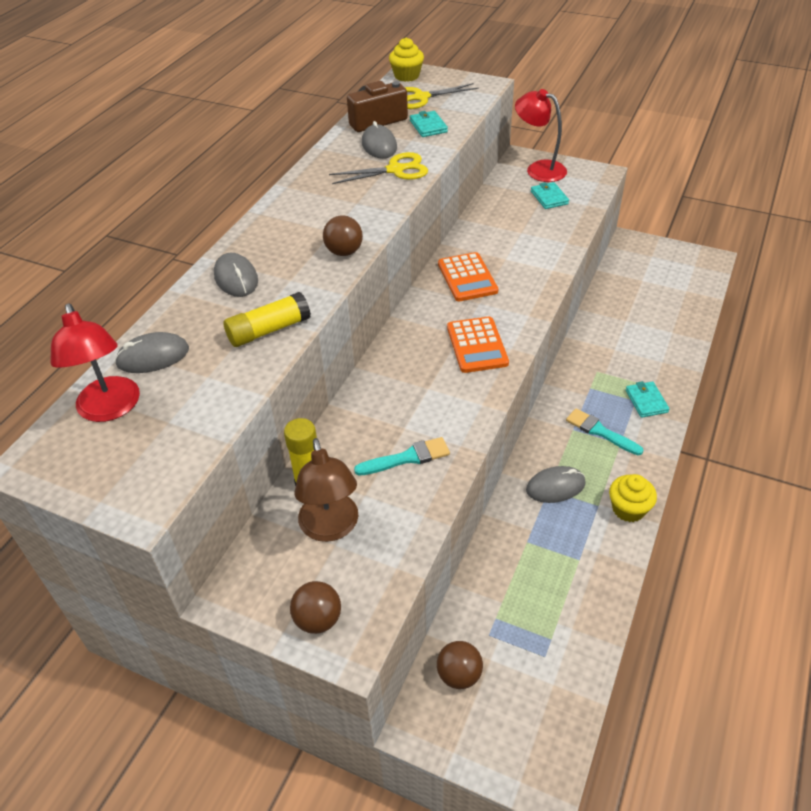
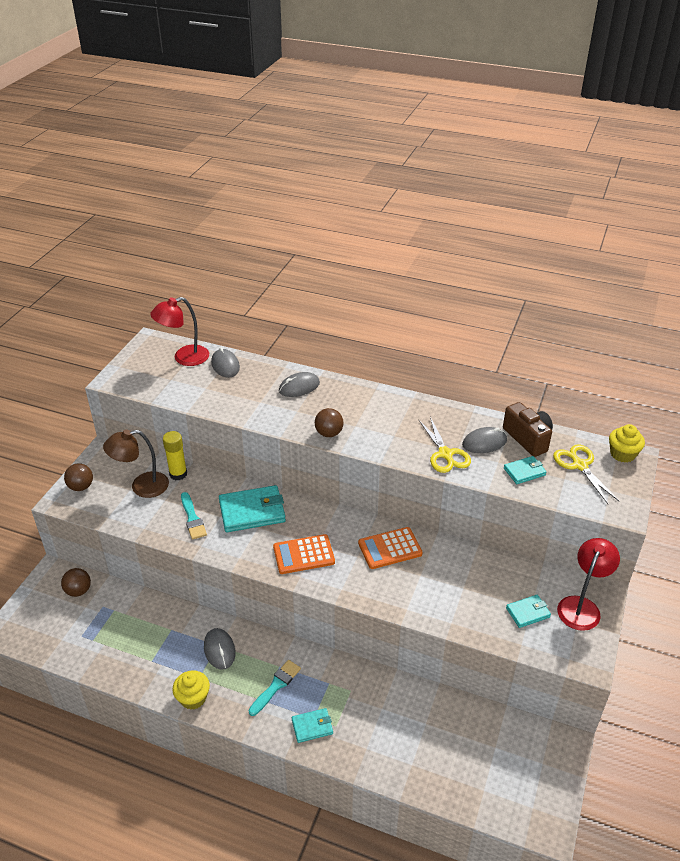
camera: 85 degrees right, 5 degrees down
yellow glue stick [223,292,311,347] -> none
none -> turquoise wallet [219,485,286,532]

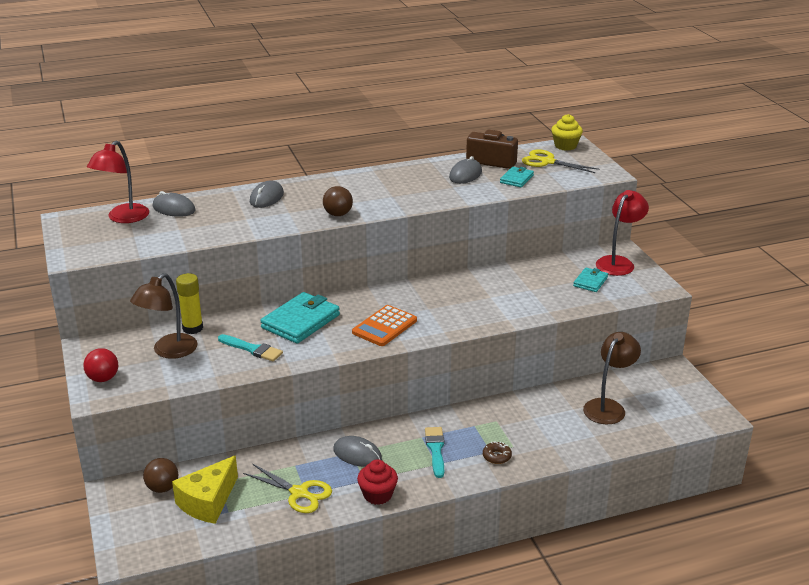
camera: 40 degrees left, 10 degrees down
brown ball [64,463,93,491] -> red ball [83,348,118,382]
yellow cupcake [173,670,210,710] -> red cupcake [357,459,398,505]
turquoise wallet [292,708,333,743] -> brown donut [483,442,512,464]
orange calculator [358,527,423,569] -> none
yellow scissors [418,417,471,473] -> yellow scissors moved to [243,464,332,513]
red lamp [557,538,620,631] -> red lamp turned 45 degrees clockwise [596,190,649,276]
none -> yellow cheese [172,456,238,524]
none -> brown lamp [583,332,641,424]

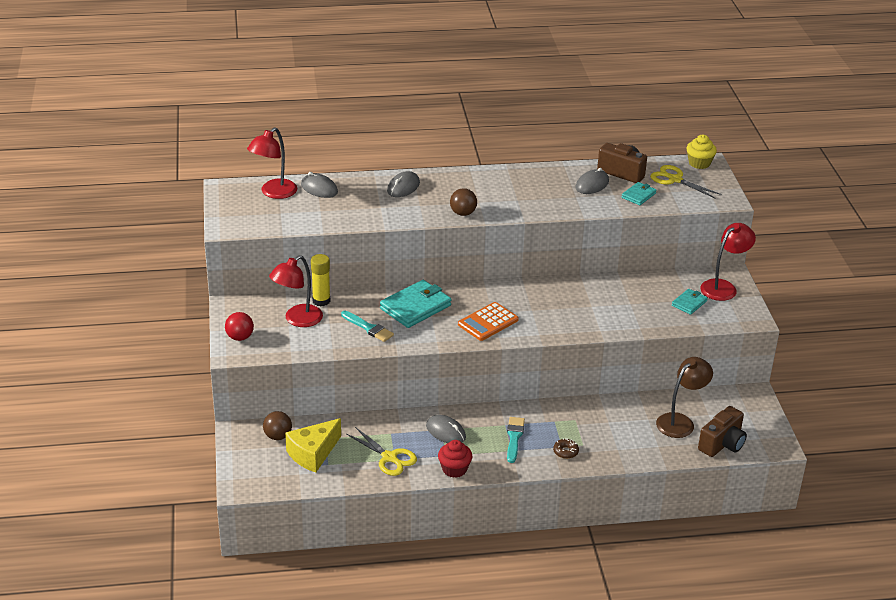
camera: 10 degrees right, 5 degrees up
brown lamp [130,273,197,359] -> red lamp [269,255,323,327]
none -> brown camera [698,406,747,457]

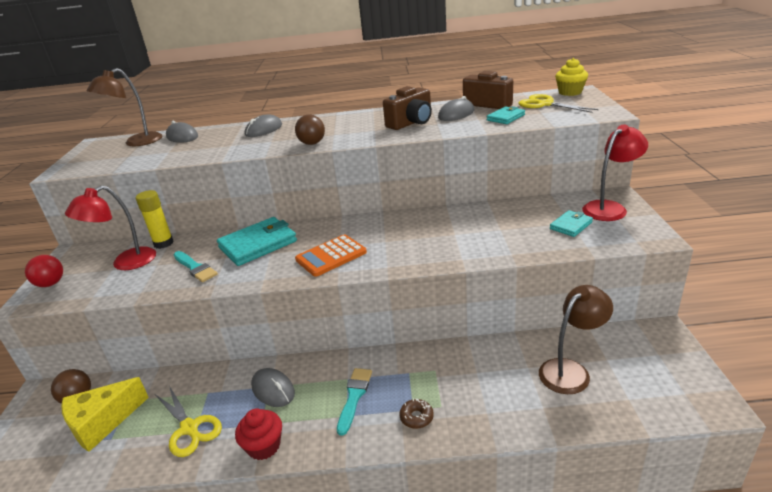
camera: 10 degrees right, 5 degrees down
red lamp [247,127,297,199] -> brown lamp [87,68,162,146]
brown camera [698,406,747,457] -> brown camera moved to [383,86,432,130]

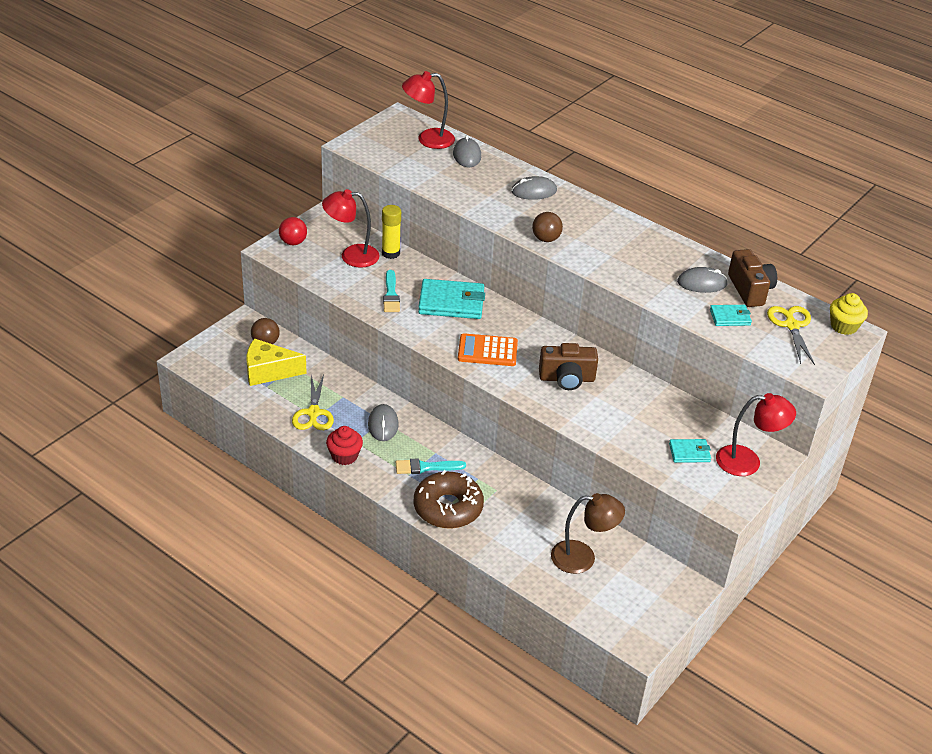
camera: 35 degrees right, 10 degrees up
brown lamp [87,68,162,146] -> red lamp [402,71,455,149]
turquoise brush [337,368,372,436] -> turquoise brush turned 150 degrees counterclockwise [396,459,466,474]
brown camera [383,86,432,130] -> brown camera moved to [539,343,598,390]
brown donut [399,398,434,429] -> brown donut [414,470,484,529], size x2.47

